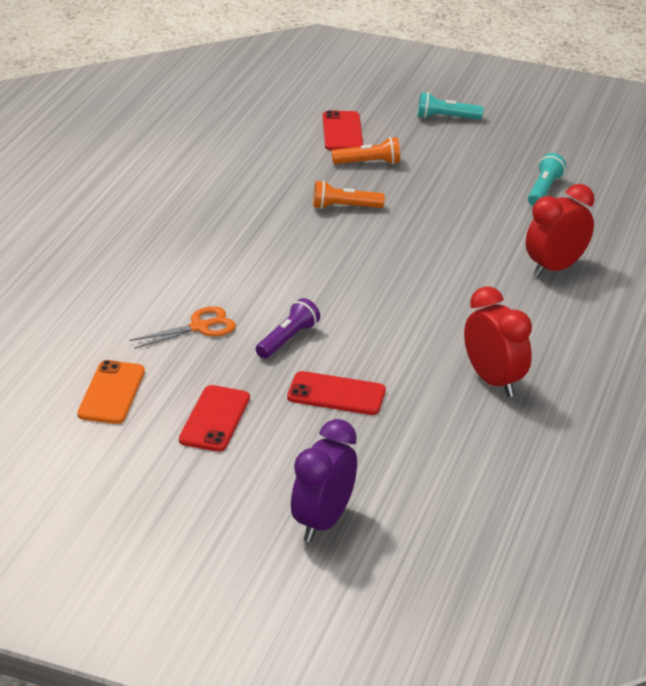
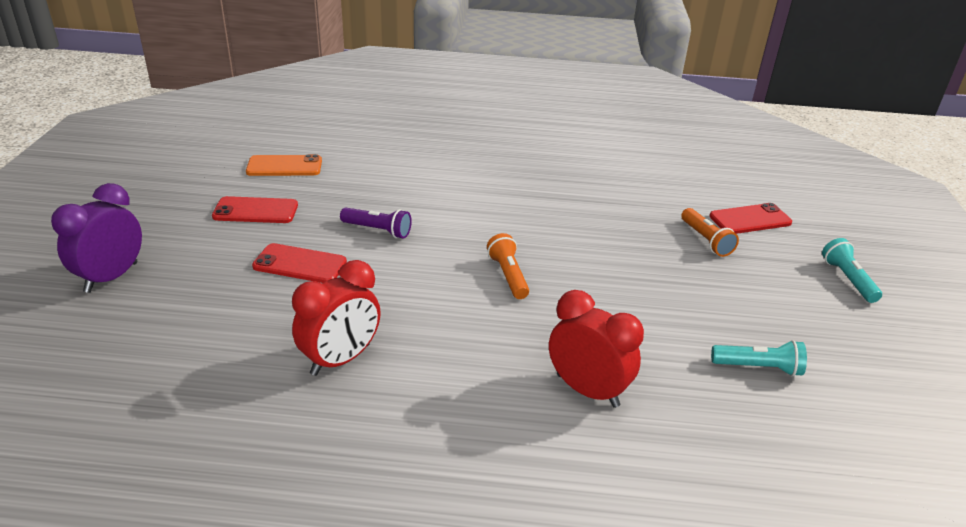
camera: 75 degrees right, 0 degrees up
orange scissors [129,306,236,349] -> none
red phone [287,371,386,415] -> red phone turned 75 degrees counterclockwise [252,243,347,283]
purple clock [291,419,357,542] -> purple clock turned 75 degrees counterclockwise [51,183,142,293]
orange flashlight [313,180,385,209] -> orange flashlight moved to [487,233,529,299]

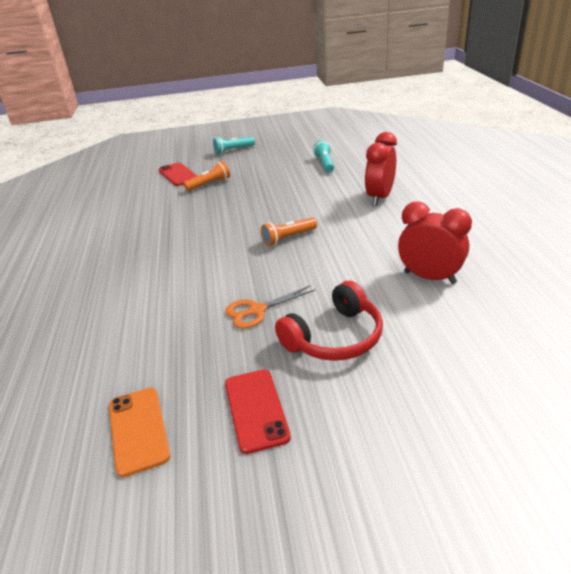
camera: 100 degrees left, 0 degrees up
purple clock [51,183,142,293] -> none
red phone [252,243,347,283] -> red headphones [275,281,383,361]
purple flashlight [340,207,412,238] -> orange scissors [225,286,316,328]

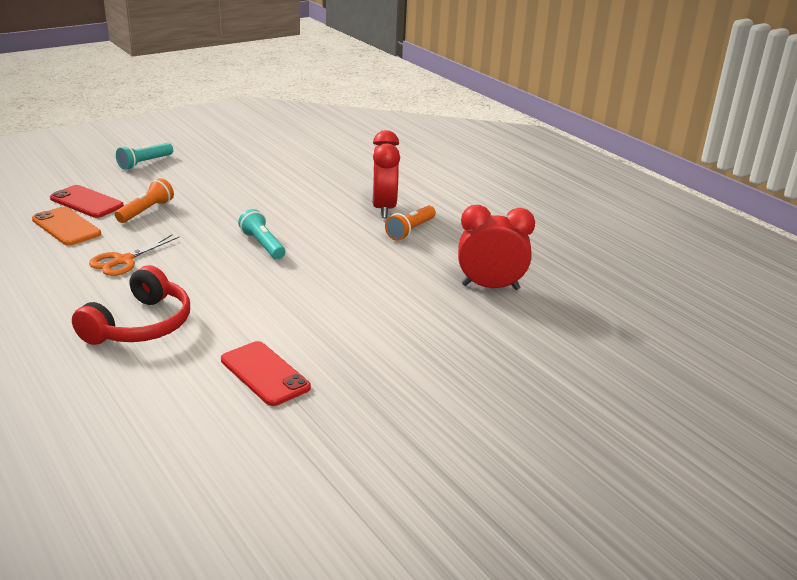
camera: 30 degrees left, 5 degrees down
orange phone [109,388,170,477] -> orange phone moved to [32,207,101,246]
orange scissors [225,286,316,328] -> orange scissors moved to [89,235,179,276]
red phone [225,369,291,454] -> red phone moved to [221,341,311,406]
orange flashlight [261,217,317,246] -> orange flashlight moved to [385,206,436,241]
red headphones [275,281,383,361] -> red headphones moved to [72,265,190,345]
turquoise flashlight [313,140,334,173] -> turquoise flashlight moved to [238,209,285,259]

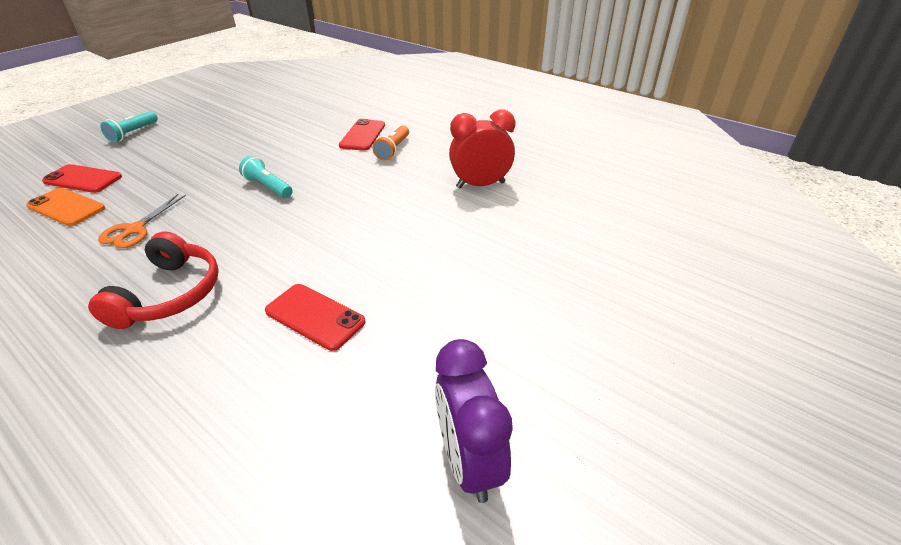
camera: 15 degrees left, 10 degrees up
orange flashlight [115,178,174,223] -> none
red clock [372,130,400,218] -> red phone [339,119,385,151]
none -> purple clock [435,339,513,503]

